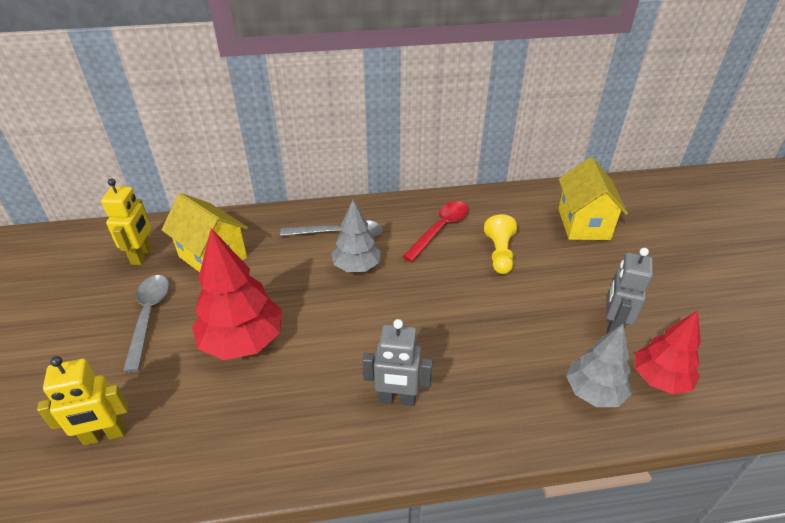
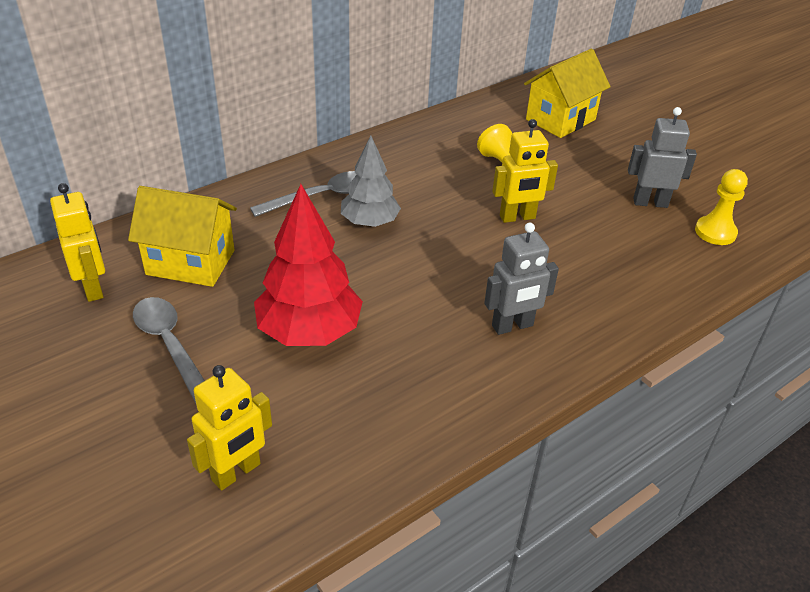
camera: 30 degrees left, 0 degrees up
red spoon [402,201,468,262] -> none
yellow house [558,157,628,240] -> yellow house turned 75 degrees clockwise [524,49,610,138]
grey tree [566,324,632,407] -> none
grey robot [606,248,653,334] -> grey robot turned 105 degrees clockwise [628,107,697,208]
red tree [635,310,701,394] -> yellow pawn [695,169,748,245]
none -> yellow robot [492,119,558,223]

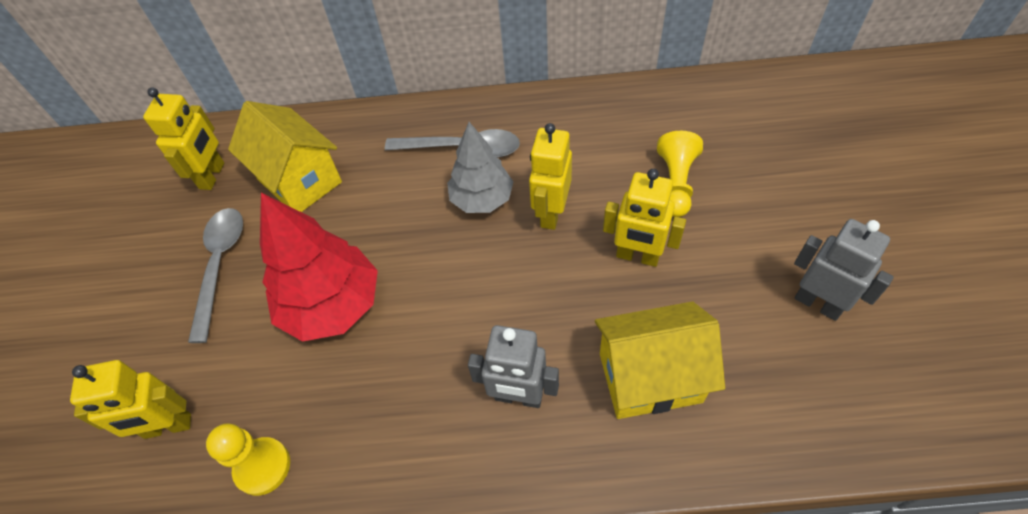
camera: 40 degrees right, 15 degrees up
yellow house [524,49,610,138] -> yellow house moved to [595,302,725,419]
yellow pawn [695,169,748,245] -> yellow pawn moved to [206,424,290,496]
none -> yellow robot [529,123,572,230]

